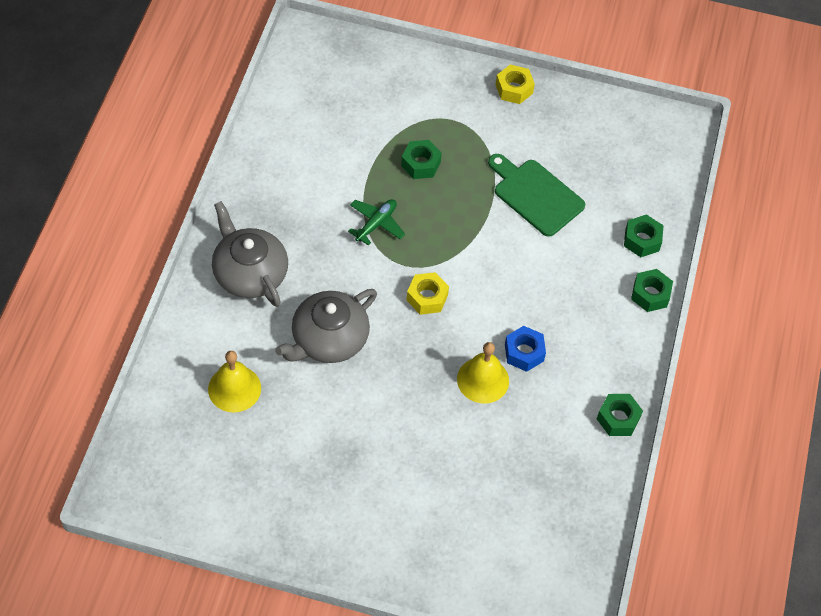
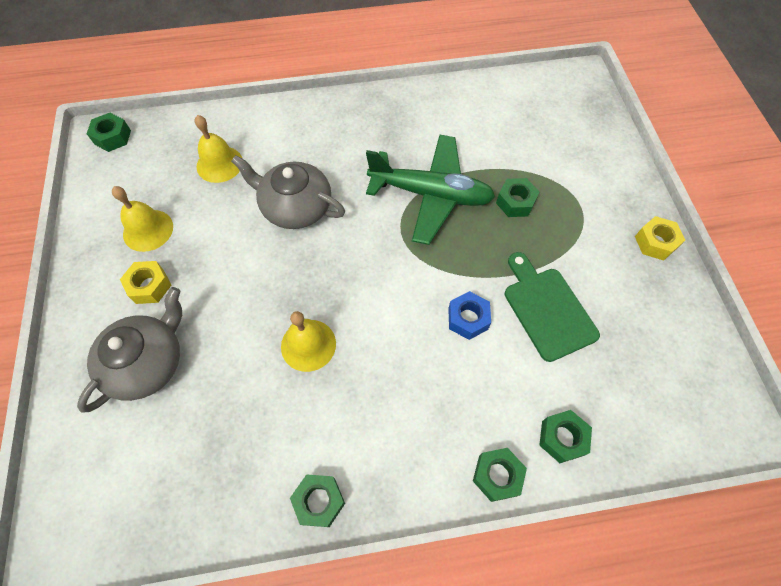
camera: 70 degrees right, 5 degrees up
grey teapot [212,201,288,307] -> grey teapot moved to [77,287,182,413]
green plane [348,199,405,245] -> green plane [366,135,495,245], size x2.12
yellow nut [407,272,449,315] -> yellow nut moved to [120,261,171,304]
green cutting board [488,154,585,237] -> green cutting board turned 45 degrees counterclockwise [505,252,600,362]
blue nut [505,326,546,372] -> blue nut moved to [448,291,491,340]
none -> green nut [87,113,131,152]
none -> yellow bell [112,186,173,252]

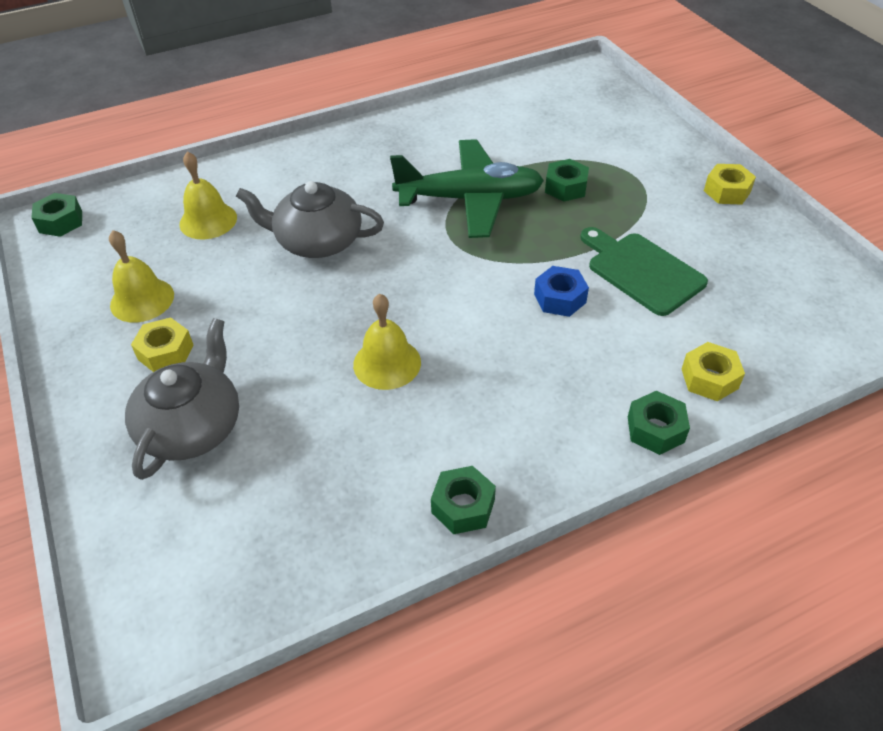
camera: 15 degrees left, 15 degrees down
green nut [539,410,592,463] -> yellow nut [682,342,745,402]

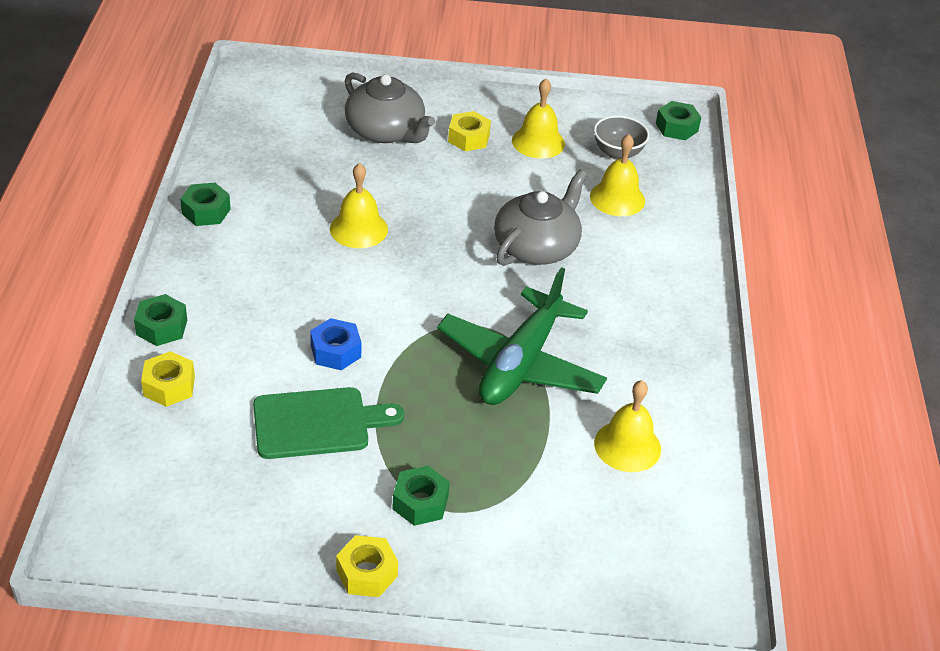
camera: 115 degrees right, 5 degrees down
green nut [545,159,589,202] -> green nut moved to [392,466,450,526]
none -> grey bowl [594,115,650,160]
none -> yellow bell [594,380,661,472]

